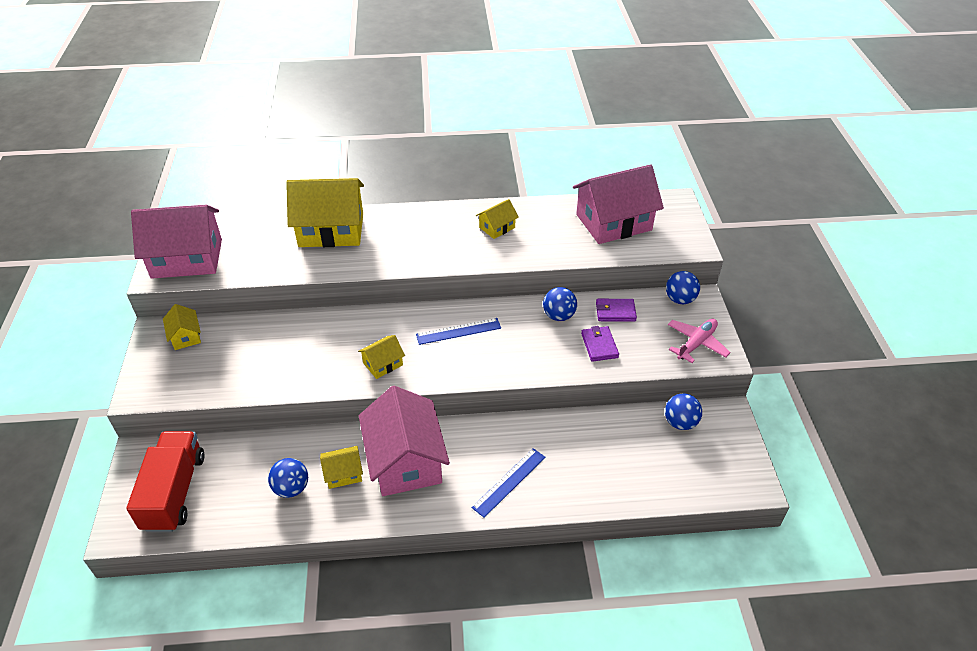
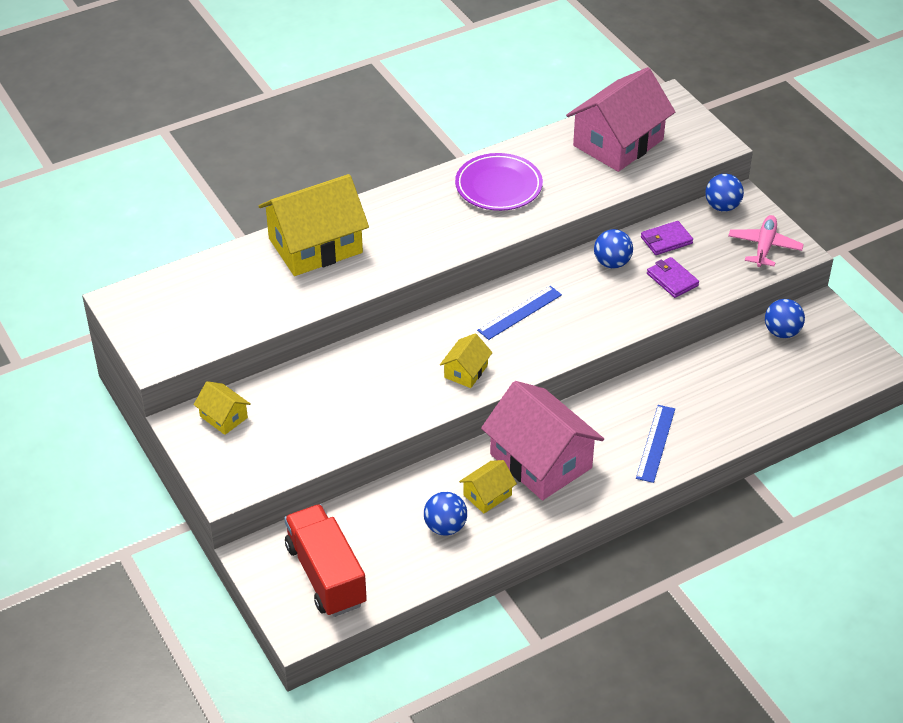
camera: 25 degrees left, 0 degrees up
pink house [131,205,222,279] -> none
yellow house [476,199,519,239] -> purple plate [455,153,543,211]

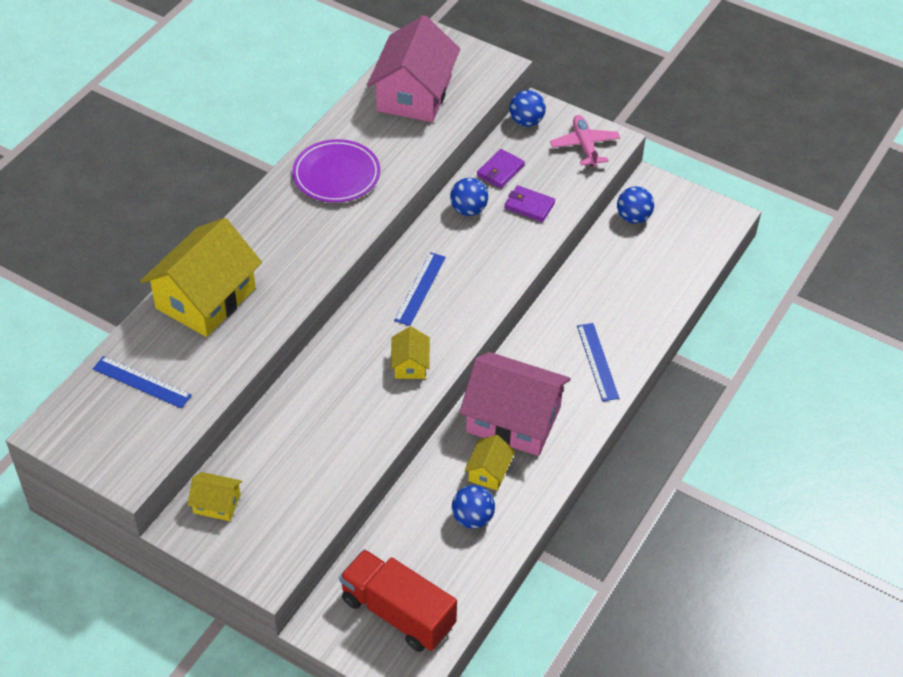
camera: 30 degrees left, 5 degrees up
none -> blue ruler [93,356,192,409]

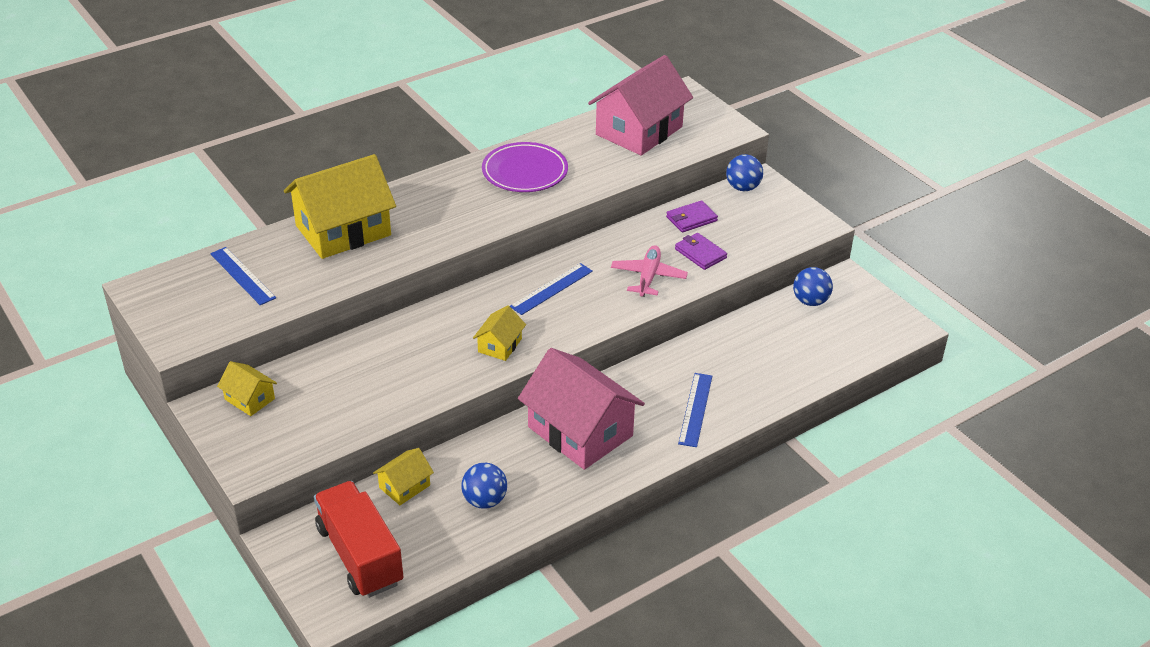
camera: 25 degrees right, 10 degrees down
blue ball [450,178,488,216] -> none
yellow house [464,435,515,491] -> yellow house moved to [373,448,434,505]
pink plane [550,115,620,167] -> pink plane moved to [611,245,688,297]

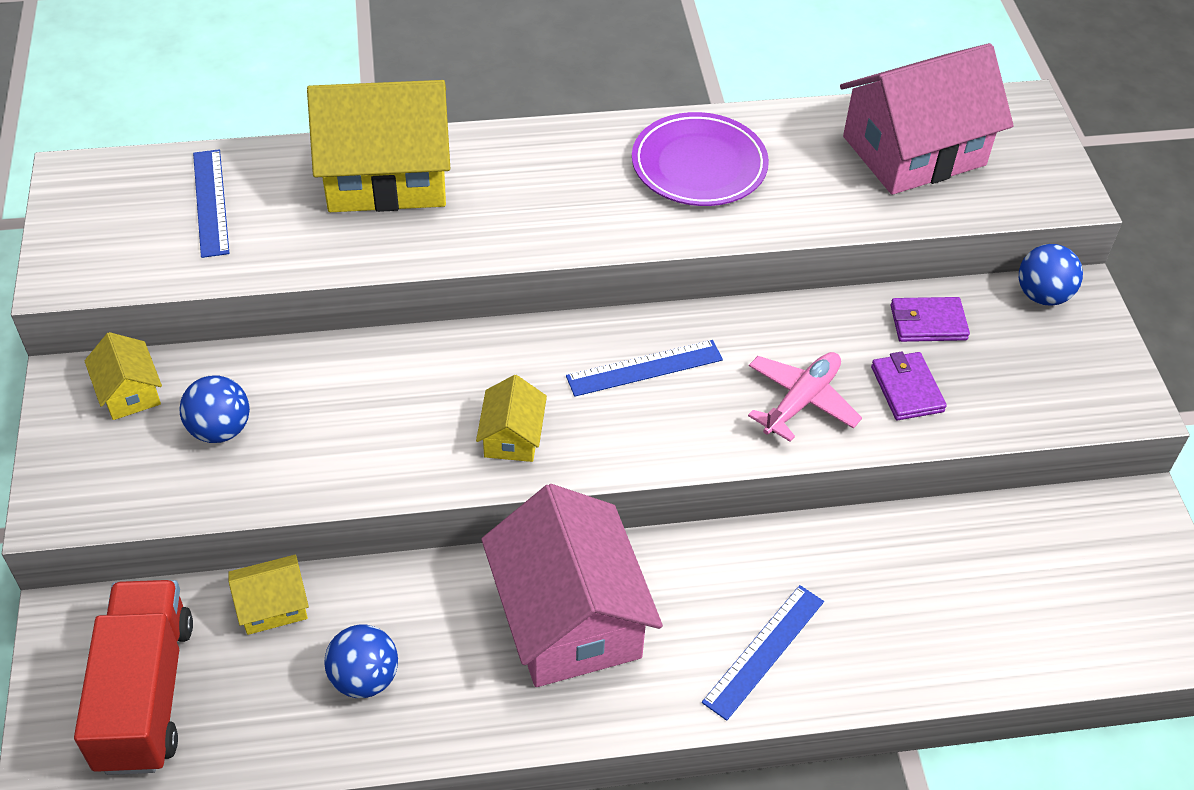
camera: 25 degrees right, 10 degrees up
yellow house [473,305,526,361] -> yellow house turned 45 degrees counterclockwise [476,375,547,462]
blue ball [793,267,833,306] -> blue ball moved to [180,375,250,443]

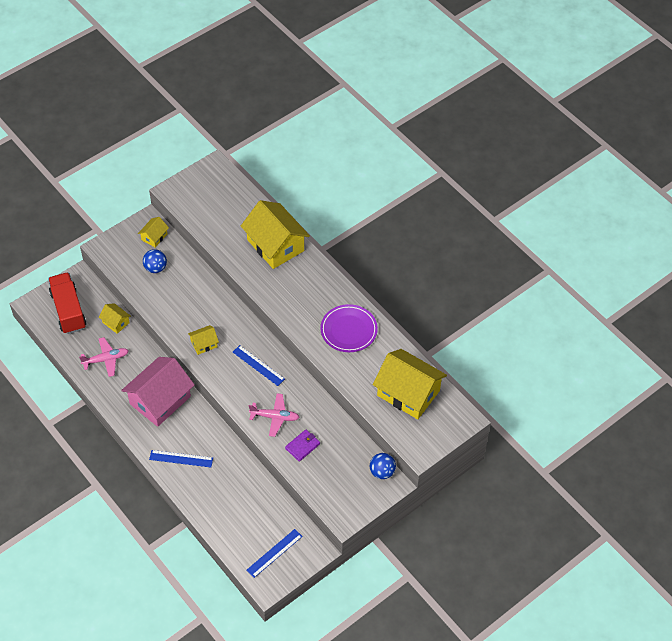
camera: 60 degrees right, 5 degrees up
red truck [74,580,193,775] -> red truck turned 75 degrees counterclockwise [48,272,86,334]
blue ruler [193,149,230,258] -> blue ruler moved to [247,529,303,578]
blue ball [324,624,398,698] -> pink plane [79,337,128,377]
pink house [840,43,1014,195] -> yellow house [373,349,447,419]
purple wallet [891,297,970,342] -> none

